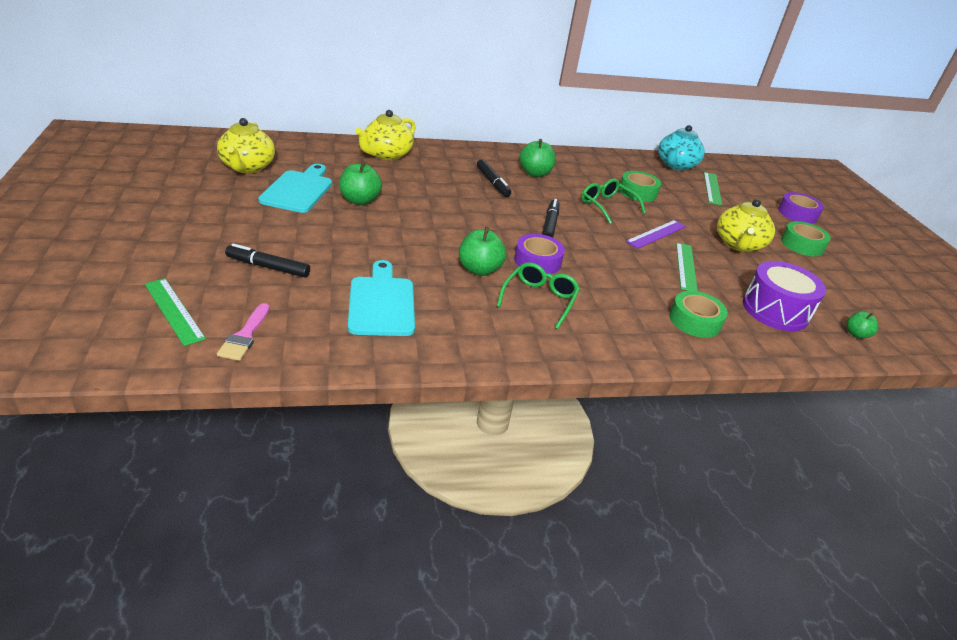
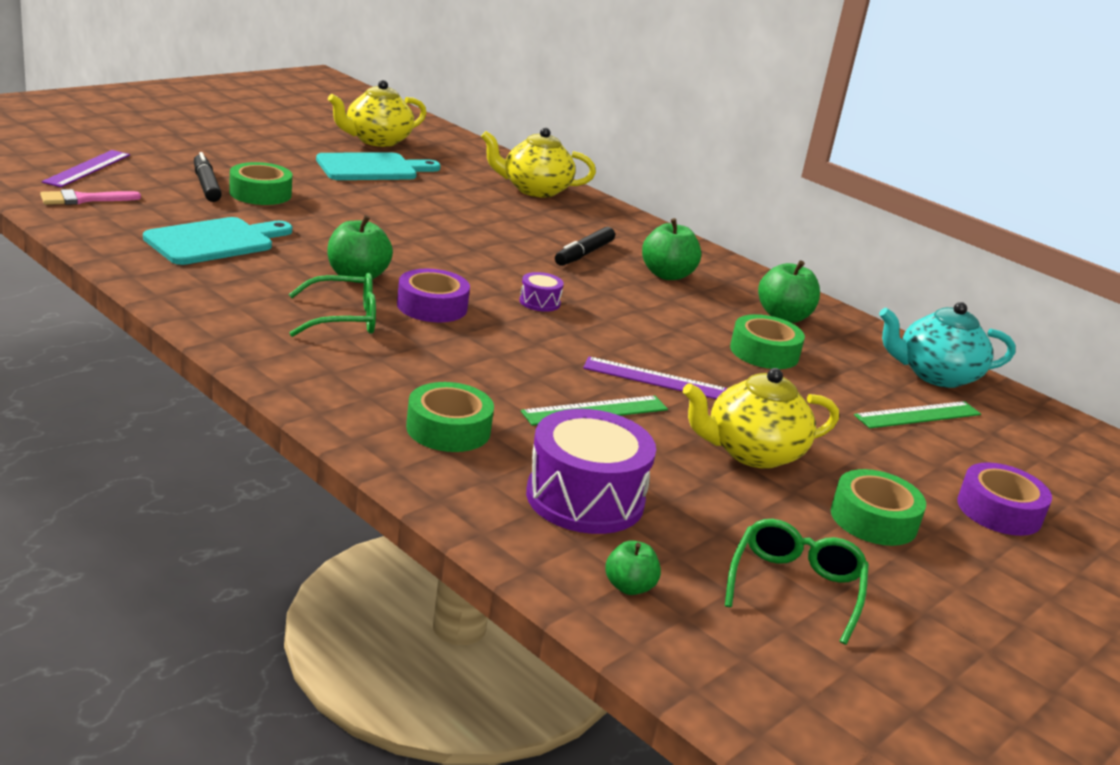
camera: 55 degrees right, 10 degrees down
green ruler [145,278,206,346] -> purple ruler [42,150,130,187]
green apple [339,161,382,205] -> green apple moved to [758,260,820,323]
black marker [542,199,559,238] -> purple drum [520,272,564,312]
green glasses [582,179,646,224] -> green glasses moved to [725,519,869,645]
none -> green tape [229,162,292,205]

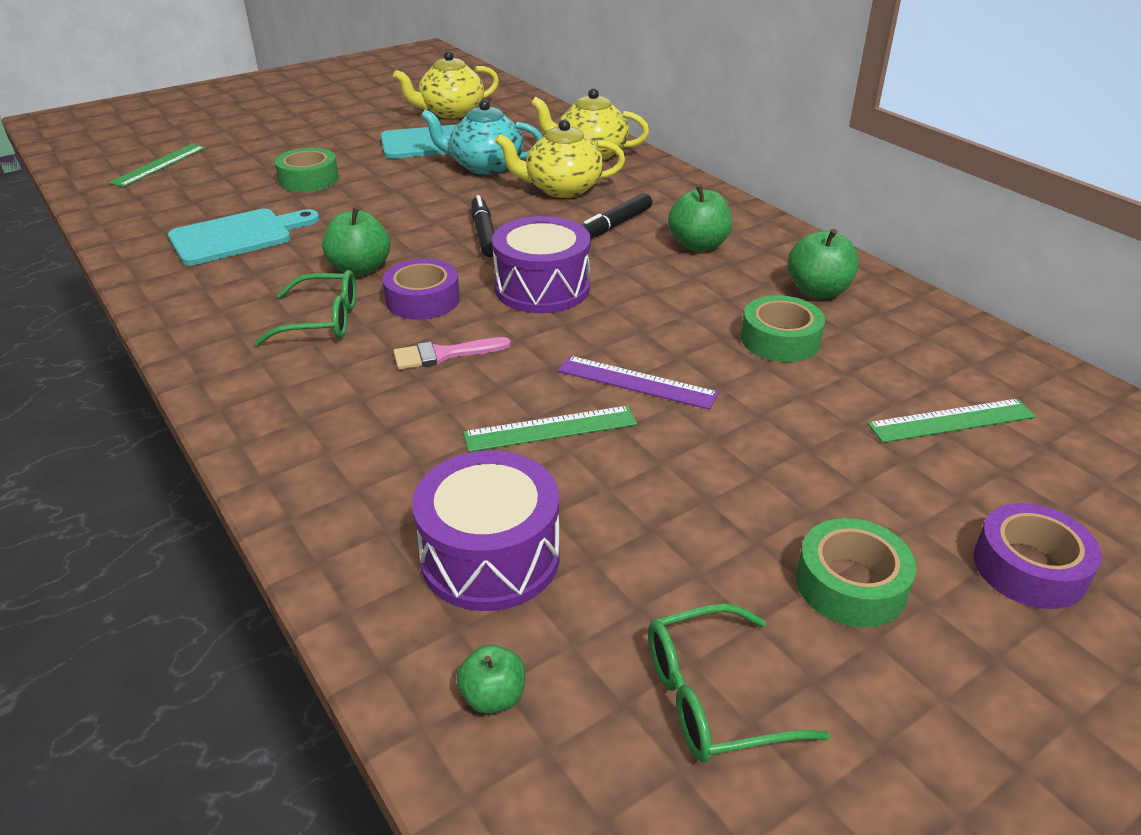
camera: 15 degrees right, 10 degrees up
pink brush [40,189,141,205] -> pink brush moved to [393,337,511,370]
purple ruler [42,150,130,187] -> green ruler [109,144,206,187]
black marker [194,152,222,202] -> black marker moved to [471,195,494,257]
green tape [406,382,494,452] -> none
purple drum [520,272,564,312] -> purple drum [492,216,591,313], size x2.19
yellow teapot [683,368,839,469] -> yellow teapot moved to [495,119,625,198]
green glasses [725,519,869,645] -> green glasses turned 135 degrees counterclockwise [648,603,830,762]
turquoise teapot [879,302,1016,388] -> turquoise teapot moved to [421,99,542,175]

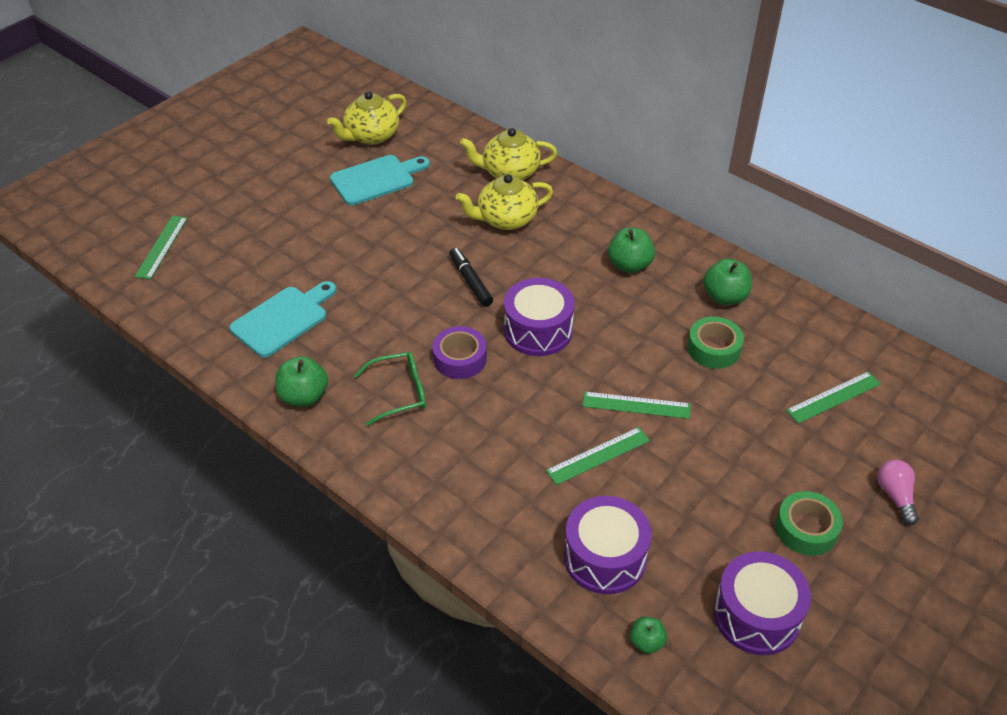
camera: 15 degrees left, 10 degrees up
green tape [275,148,339,192] -> none
green apple [322,206,390,276] -> green apple moved to [275,356,328,407]
pink brush [393,337,511,370] -> none
turquoise teapot [421,99,542,175] -> none
purple ruler [558,356,719,410] -> green ruler [583,392,691,419]
black marker [582,193,652,239] -> none
green glasses [648,603,830,762] -> purple drum [713,551,811,655]
purple tape [974,503,1102,609] -> pink light bulb [877,460,919,525]

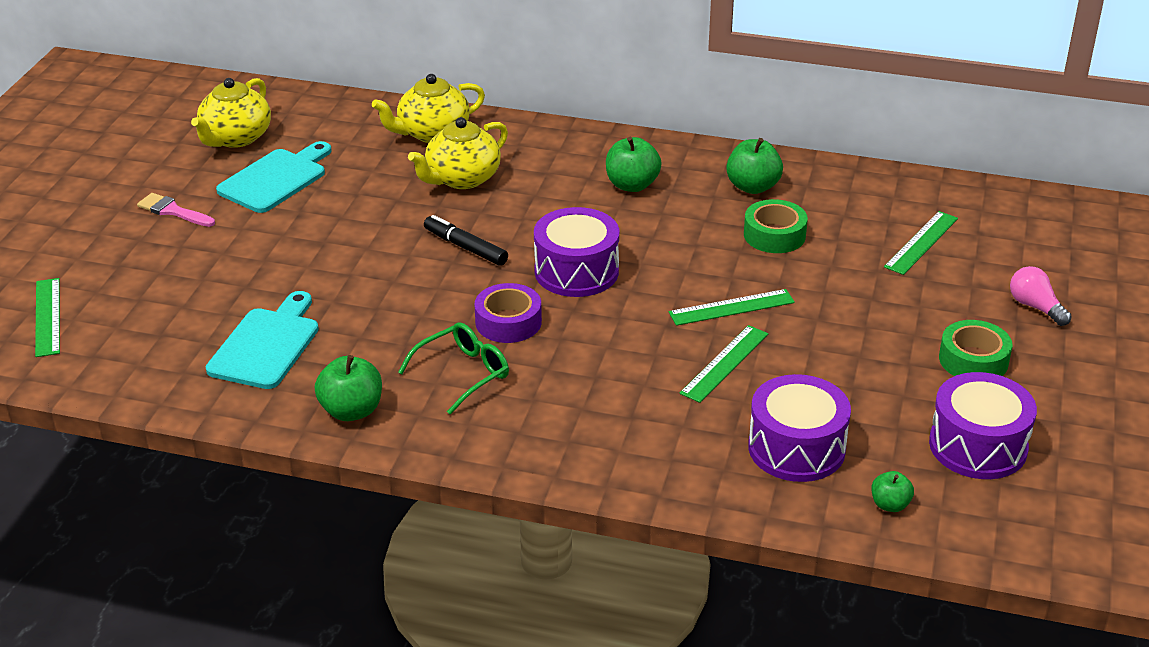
camera: 25 degrees left, 10 degrees down
none -> pink brush [137,193,215,227]

